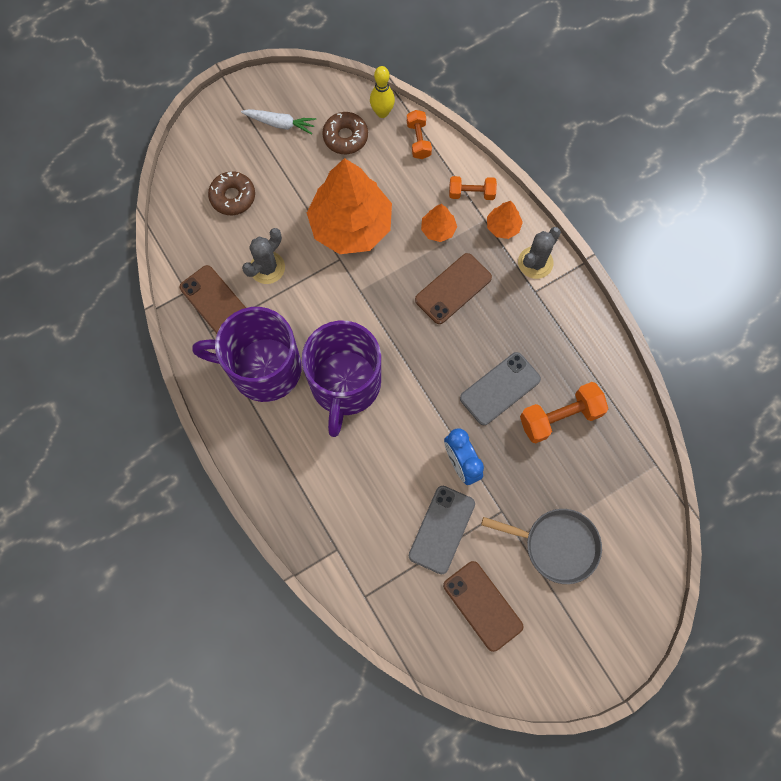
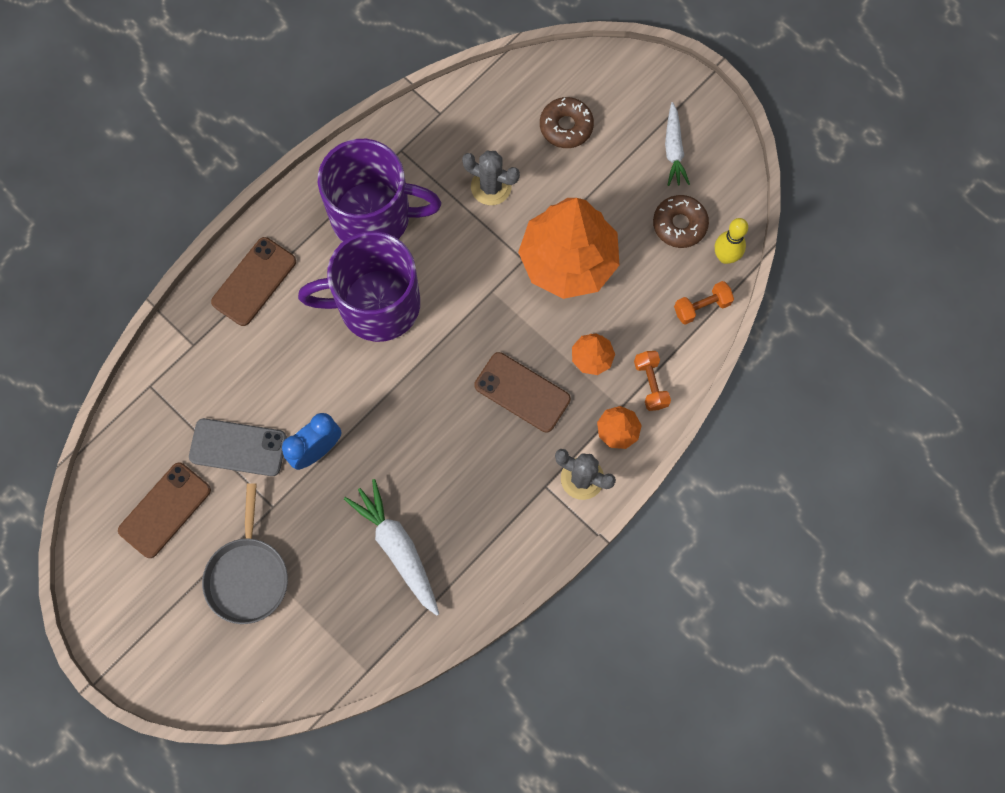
camera: 75 degrees right, 0 degrees up
brown phone [180,265,246,334] -> brown phone moved to [211,237,296,326]
purple mug [192,307,302,402] -> purple mug turned 105 degrees clockwise [318,139,441,242]
grey phone [460,352,541,425] -> none
orange dumbbell [520,382,608,443] -> white carrot [344,479,439,616]

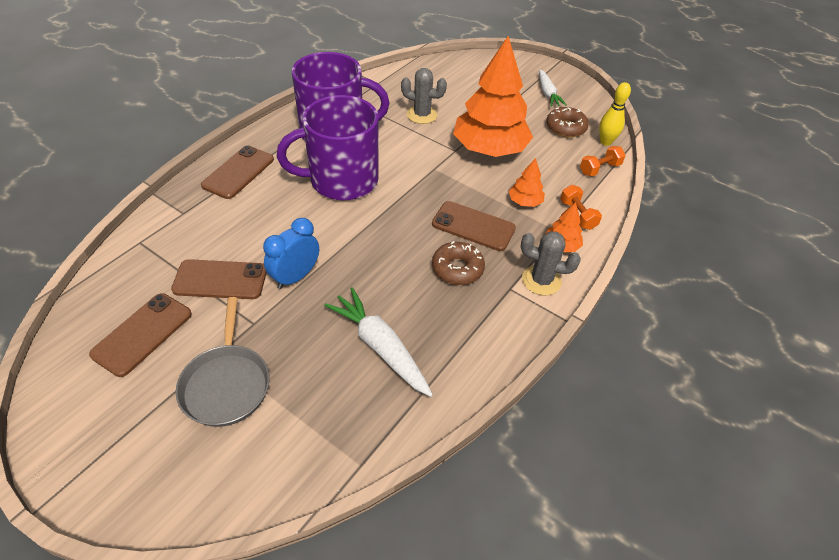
camera: 10 degrees left, 25 degrees down
grey phone [189,418,287,476] -> brown phone [171,259,267,299]
brown donut [540,97,594,148] -> brown donut moved to [432,241,485,285]

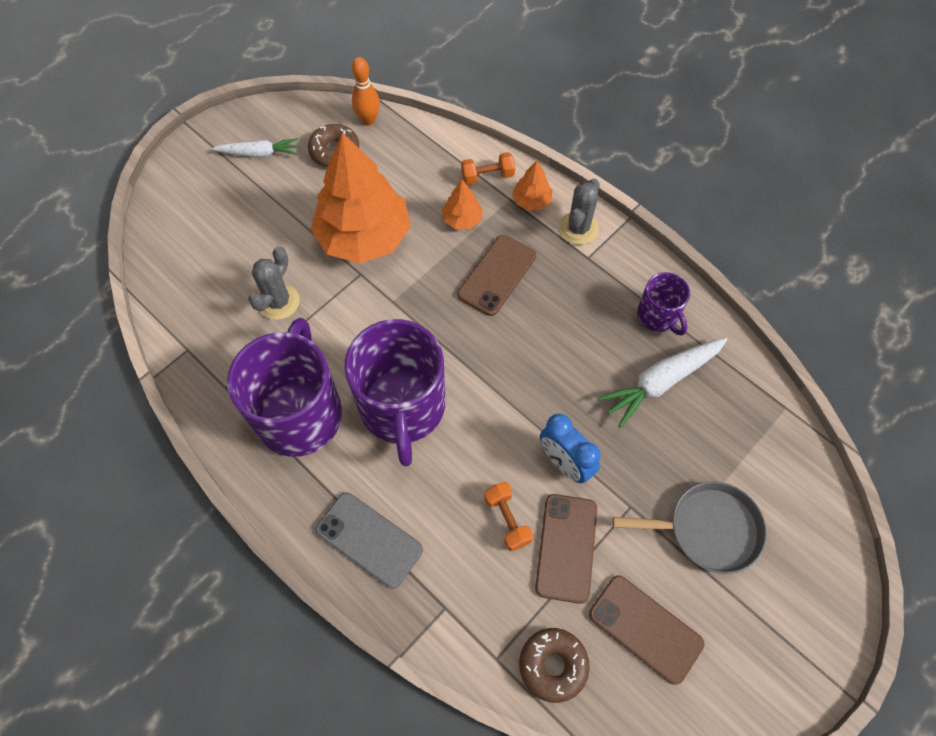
camera: 80 degrees left, 15 degrees up
brown phone [201,145,274,199] -> grey phone [316,492,423,589]
brown donut [432,241,485,285] -> brown donut moved to [519,628,590,703]
orange dumbbell [580,146,626,176] -> orange dumbbell moved to [484,482,533,551]
yellow bowling pin [599,82,631,146] -> orange bowling pin [352,57,380,125]
none -> purple mug [637,272,690,336]

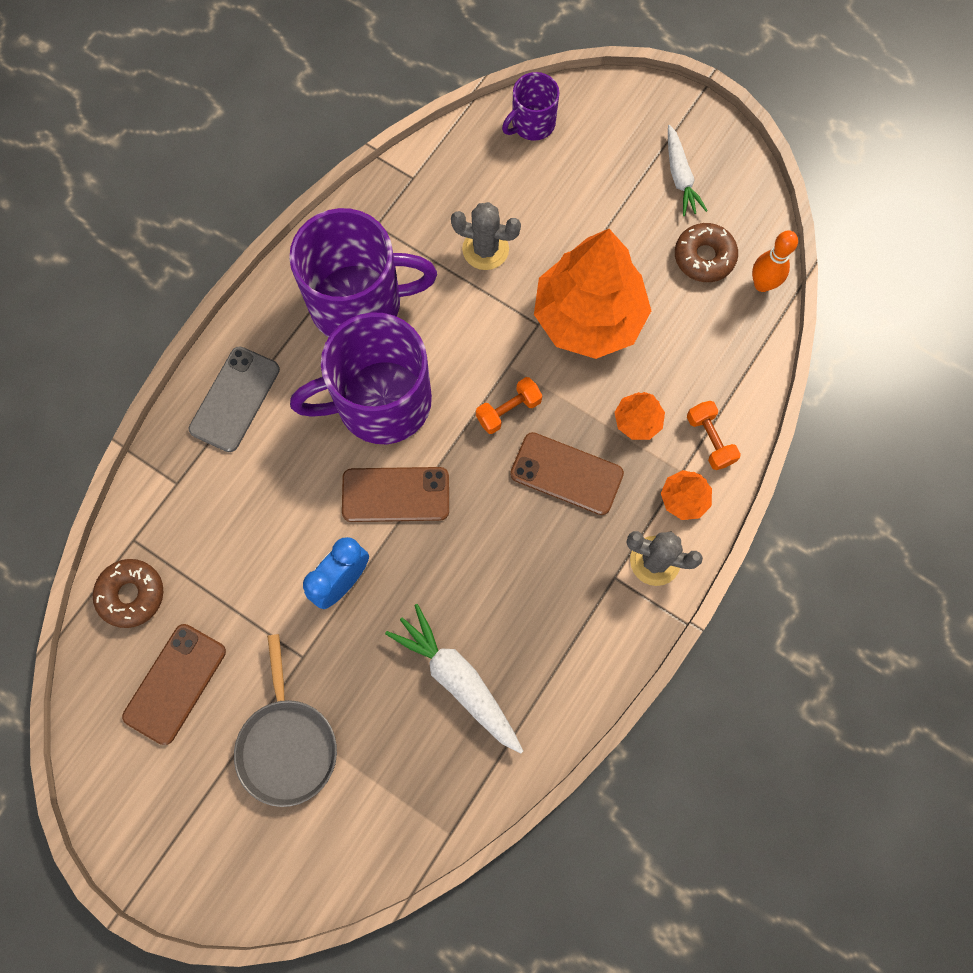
camera: 80 degrees right, 10 degrees up
orange dumbbell [484,482,533,551] -> orange dumbbell moved to [476,377,542,434]
brown phone [535,494,597,604] -> brown phone moved to [342,467,449,522]
purple mug [637,272,690,336] -> purple mug moved to [502,72,560,141]

